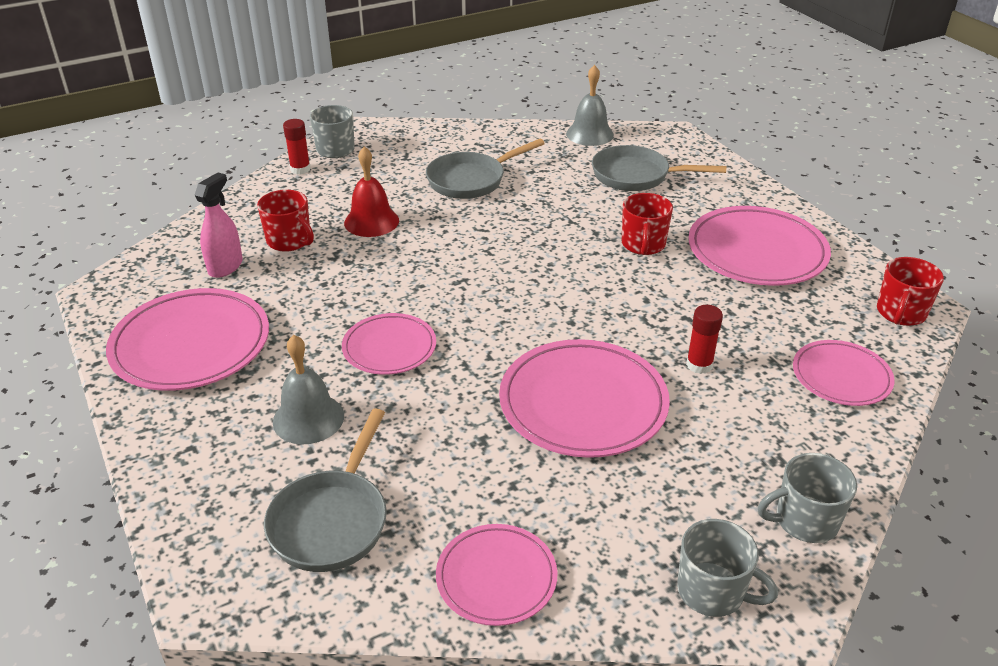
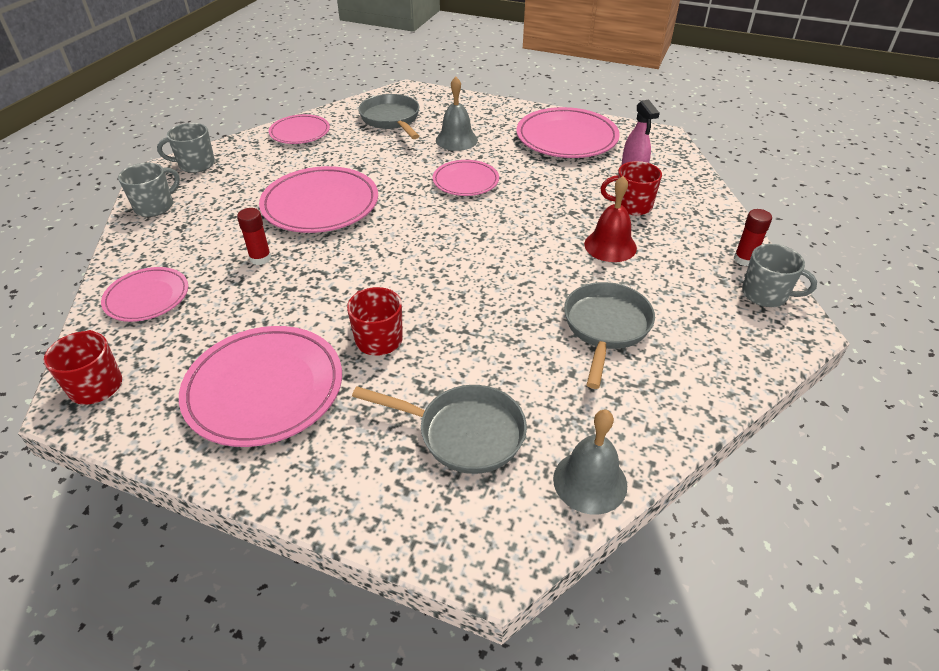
camera: 140 degrees right, 5 degrees up
grey pan [592,145,727,191] -> grey pan turned 45 degrees clockwise [352,385,527,474]

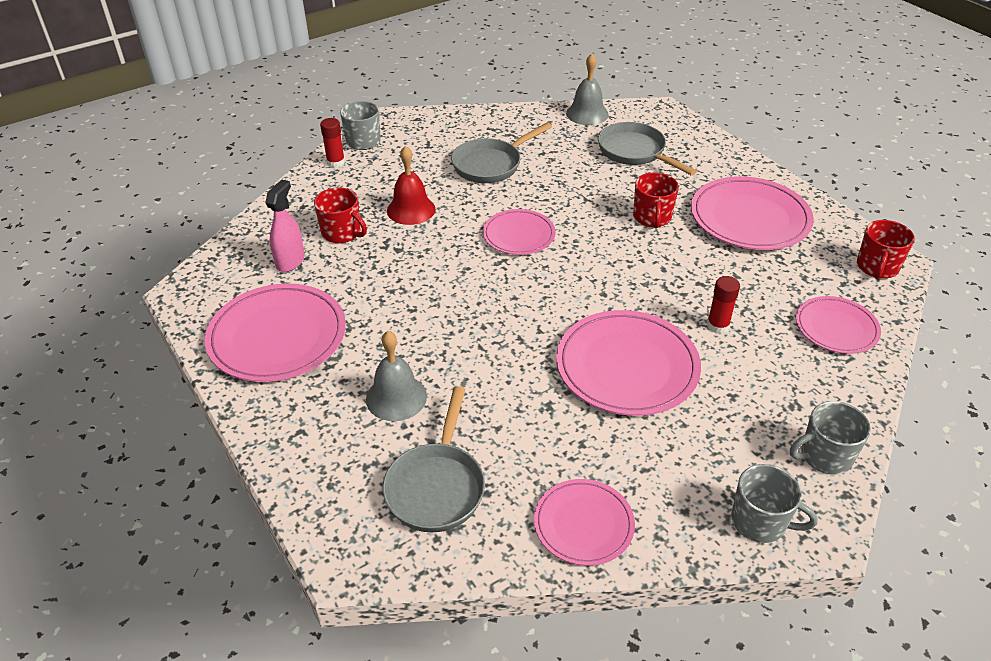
camera: 145 degrees left, 0 degrees up
pink plate [433,160,499,196] -> pink plate moved to [483,209,555,255]

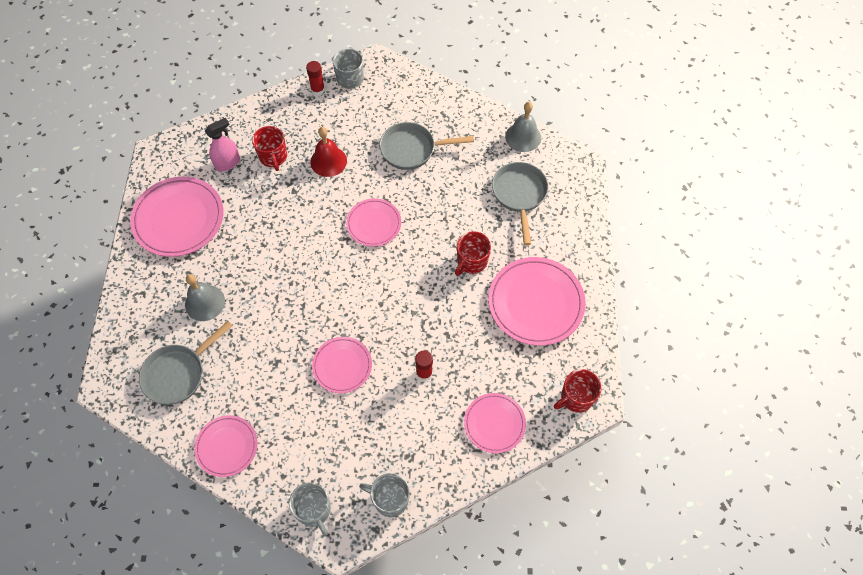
camera: 35 degrees right, 20 degrees up
pink plate [556,310,701,416] -> pink plate [312,337,372,393], size x0.60

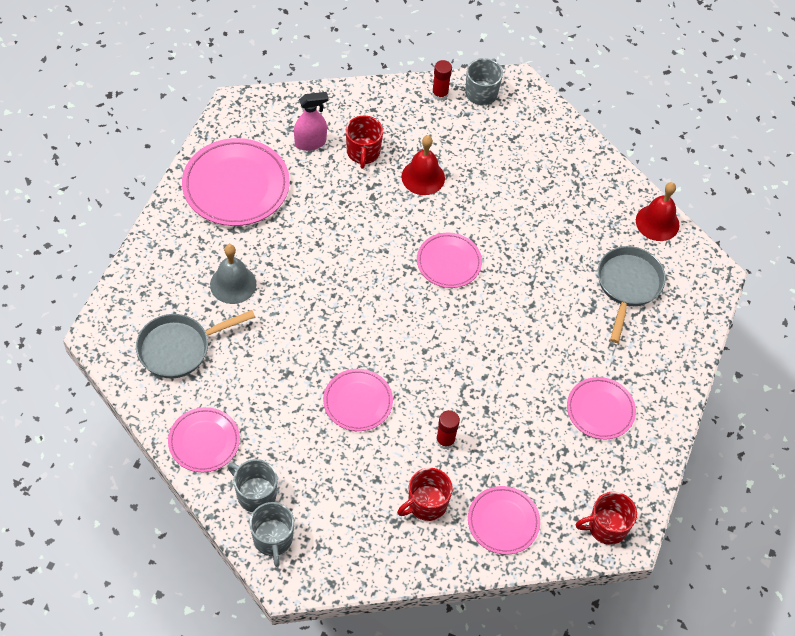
camera: 15 degrees right, 5 degrees down
grey mug [359,473,410,517] -> grey mug moved to [228,459,278,512]
grey pan [380,122,474,170] -> none
red mug [455,231,491,276] -> red mug moved to [397,468,453,521]
pink plate [488,257,586,346] -> pink plate [567,377,636,439], size x0.60
grey bell [505,102,541,152] -> red bell [636,182,679,241]

